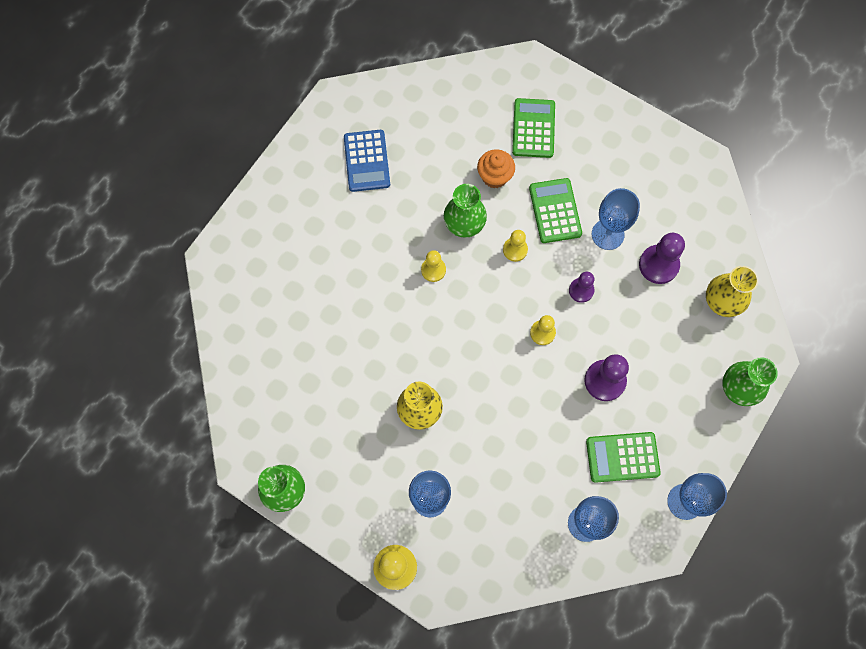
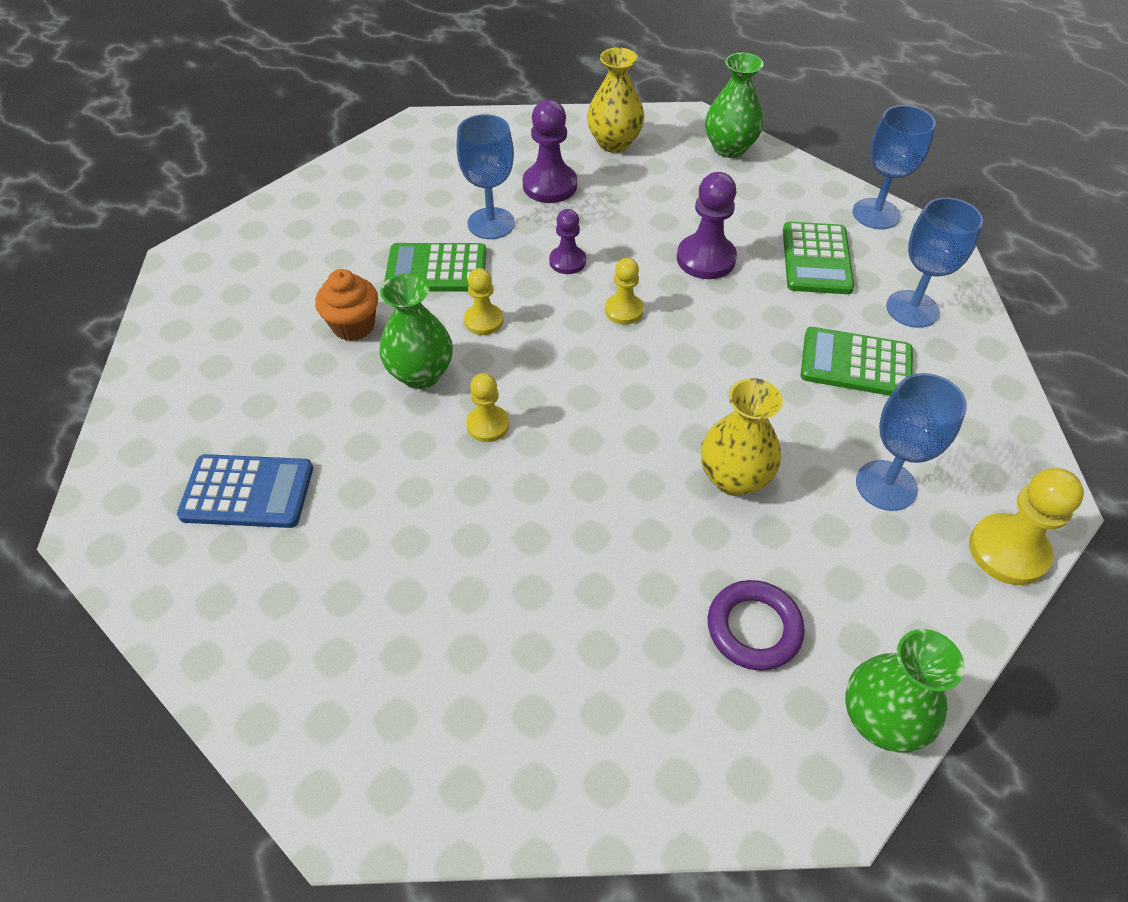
camera: 80 degrees left, 20 degrees down
green calculator [512,98,555,158] -> green calculator moved to [801,327,913,396]
none -> purple ring [708,580,805,671]

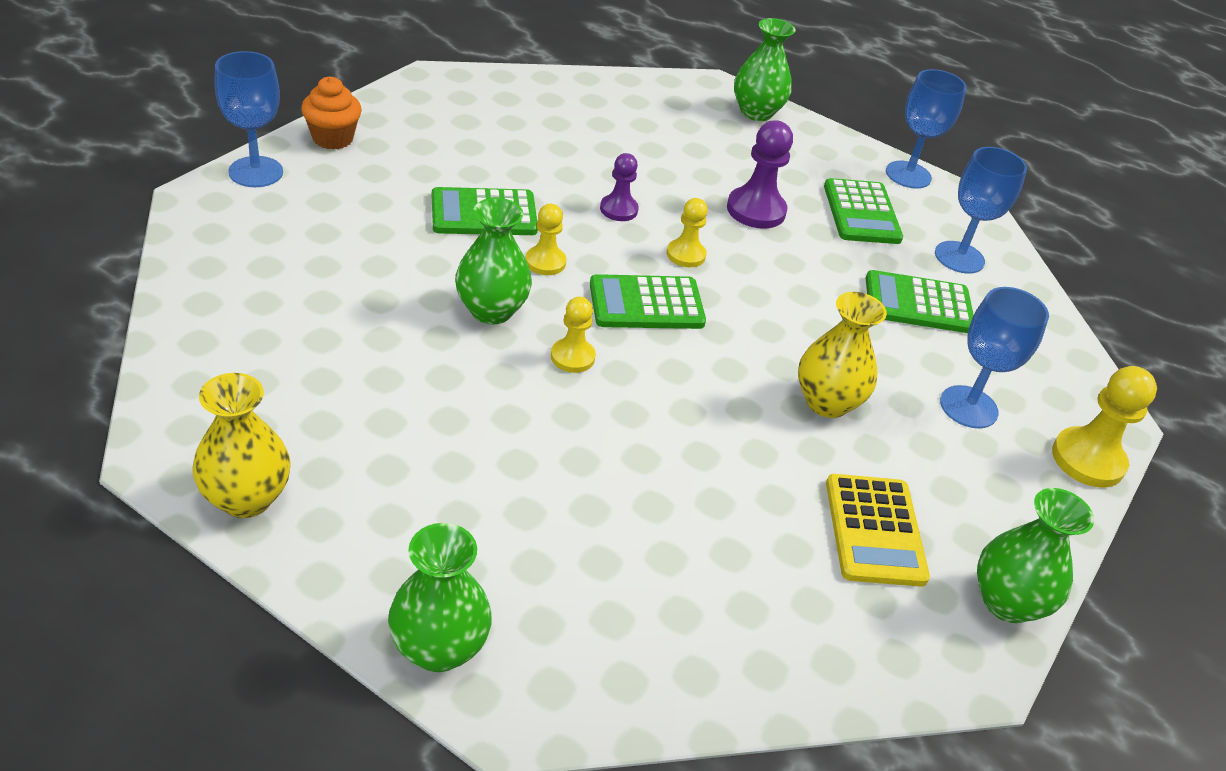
camera: 15 degrees left, 10 degrees down
blue calculator [177,454,313,528] -> none
orange cupcake [315,269,378,341] -> orange cupcake moved to [301,76,362,150]
blue goblet [456,114,515,239] -> blue goblet moved to [214,51,283,187]
purple pawn [522,100,577,203] -> none
yellow vase [587,47,644,153] -> yellow vase moved to [192,373,291,518]
purple ring [708,580,805,671] -> yellow calculator [826,474,930,587]
none -> green vase [388,523,492,672]
none -> green calculator [590,274,706,329]

